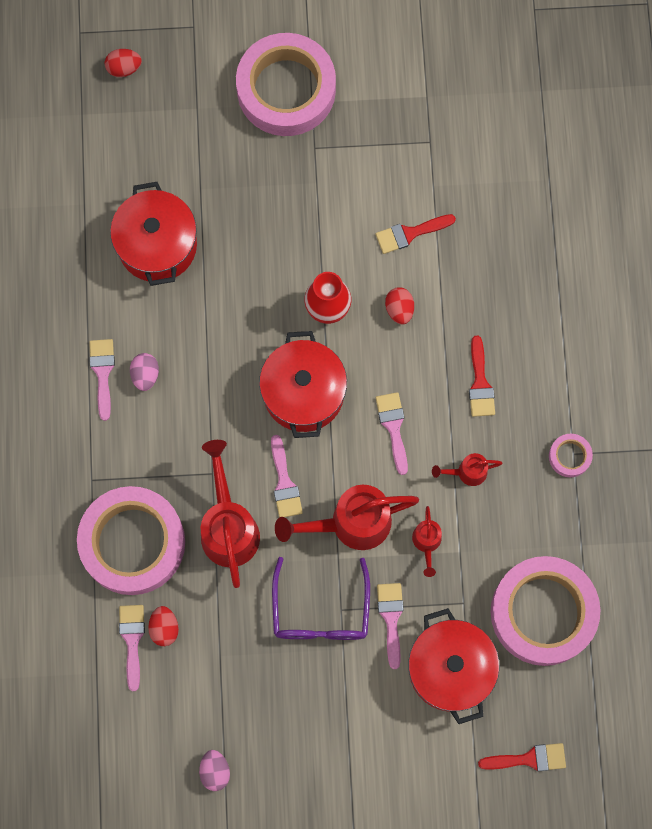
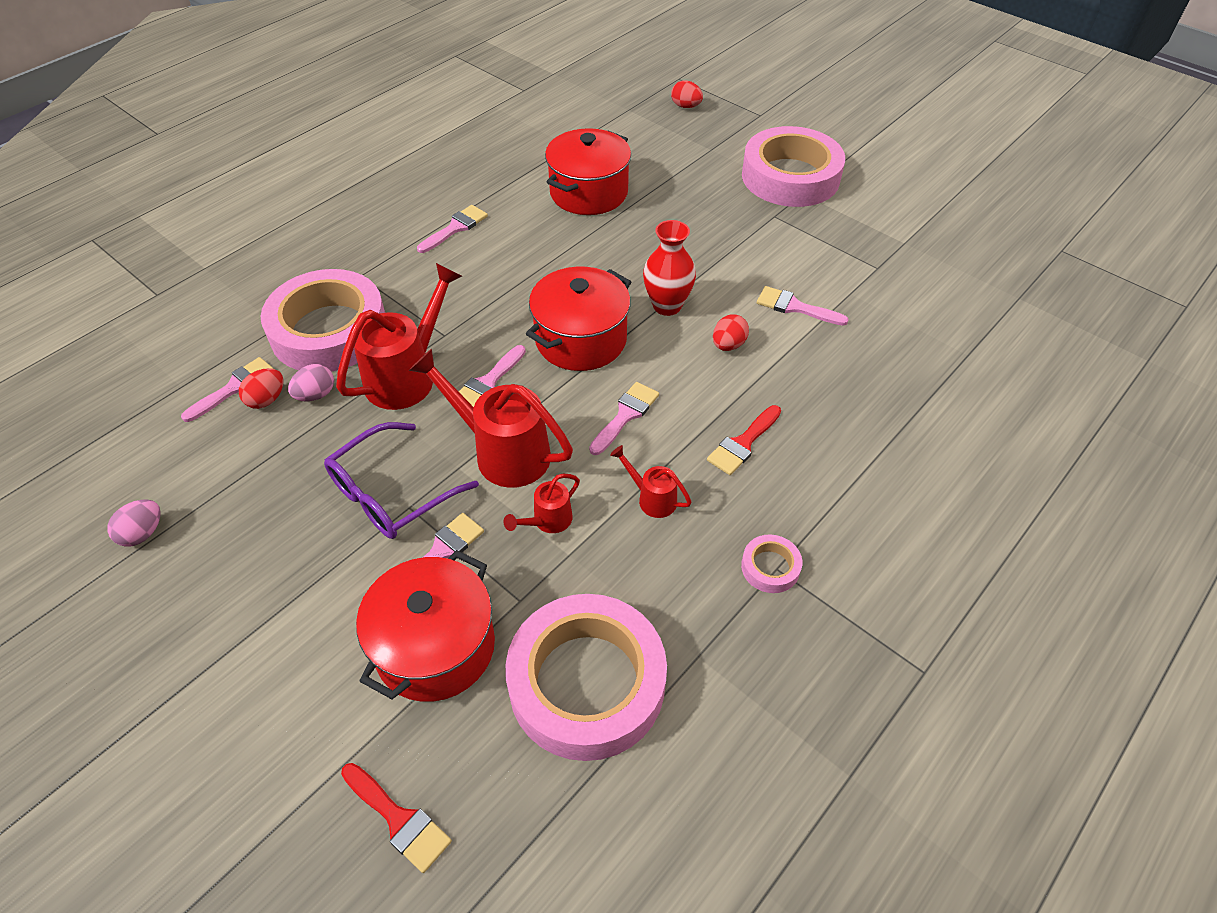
camera: 45 degrees right, 25 degrees down
pink egg [130,353,159,391] -> pink egg moved to [288,364,334,401]
red brush [376,214,456,254] -> pink brush [757,286,849,326]

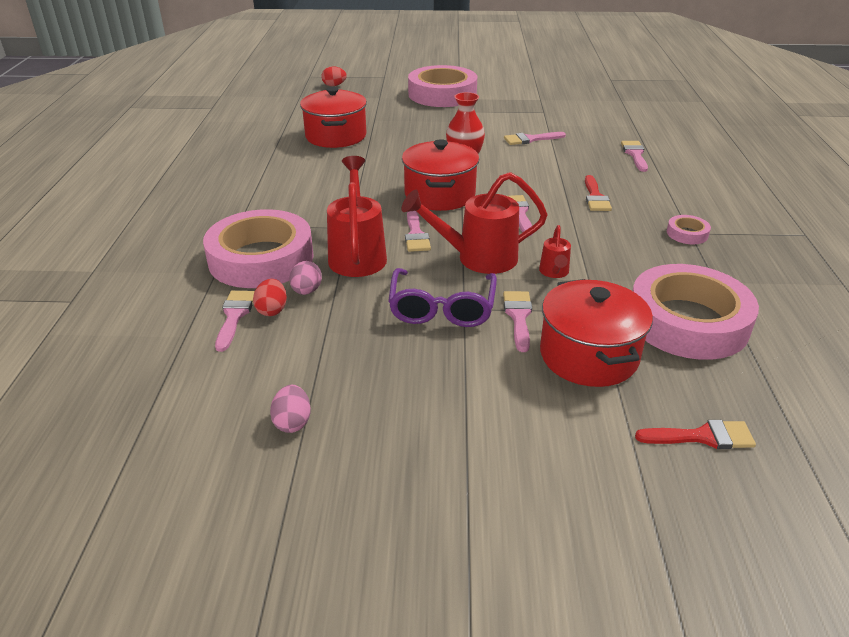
camera: 40 degrees left, 15 degrees down
pink brush [417,205,488,253] -> pink brush moved to [621,141,648,172]
red watering can [610,445,692,518] -> none
red egg [713,314,749,351] -> none

